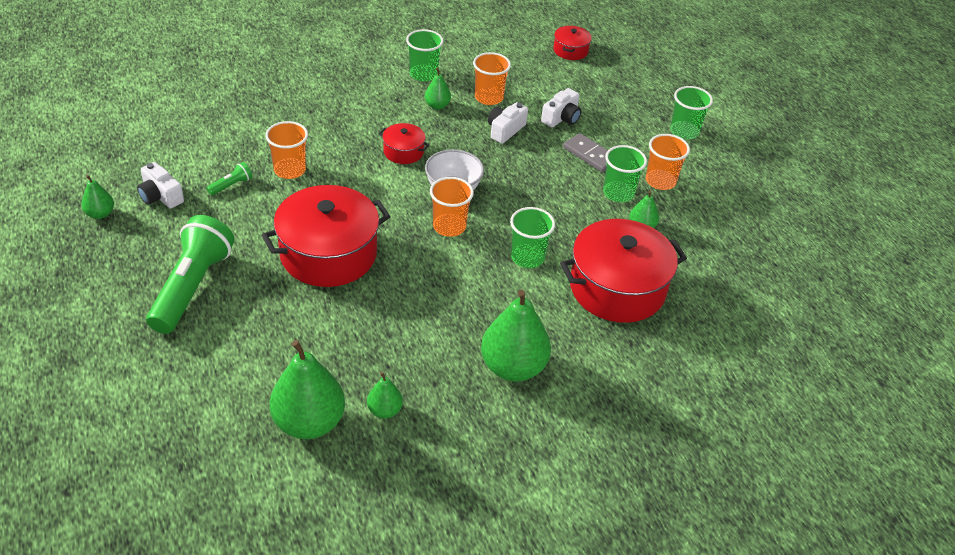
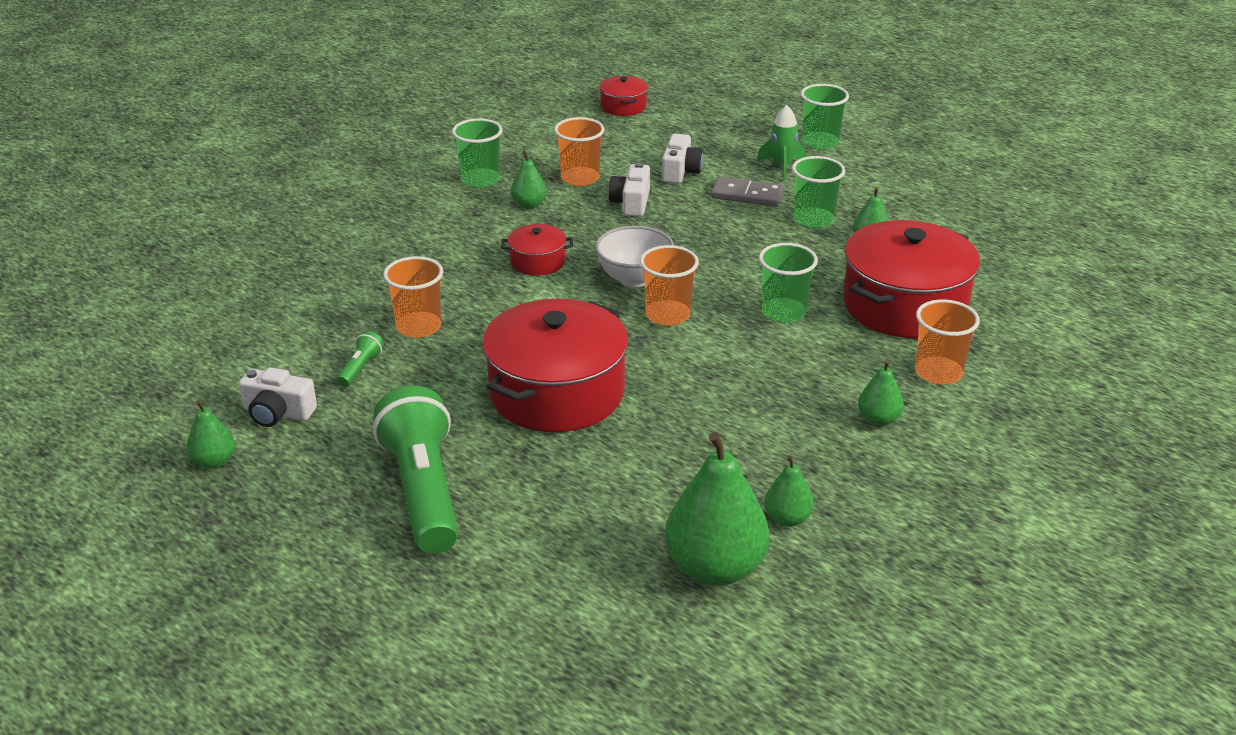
camera: 25 degrees left, 10 degrees down
green pear [481,290,551,382] -> green pear [858,360,904,426], size x0.49
orange cup [646,134,690,190] -> orange cup moved to [915,299,980,385]
none -> green rocket [757,105,805,181]

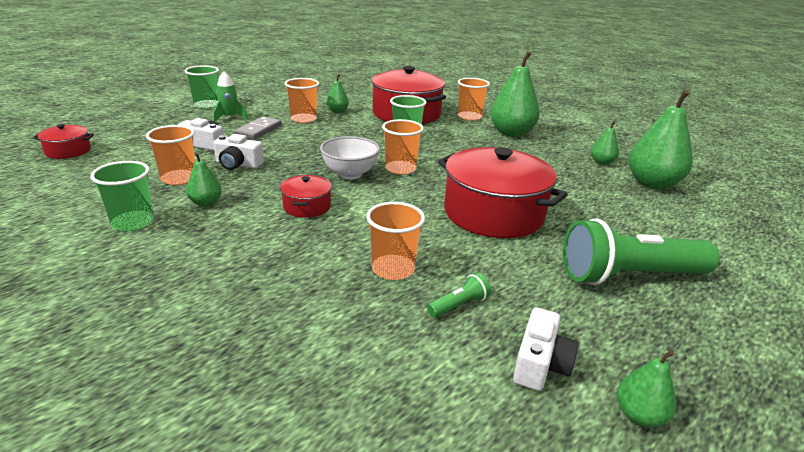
camera: 85 degrees left, 5 degrees down
green flashlight [336,331,384,387] -> green flashlight turned 120 degrees clockwise [427,273,491,318]
green cup [792,156,845,228] -> orange cup [285,78,319,123]
green pear [858,360,904,426] -> green pear [490,51,540,137], size x2.02

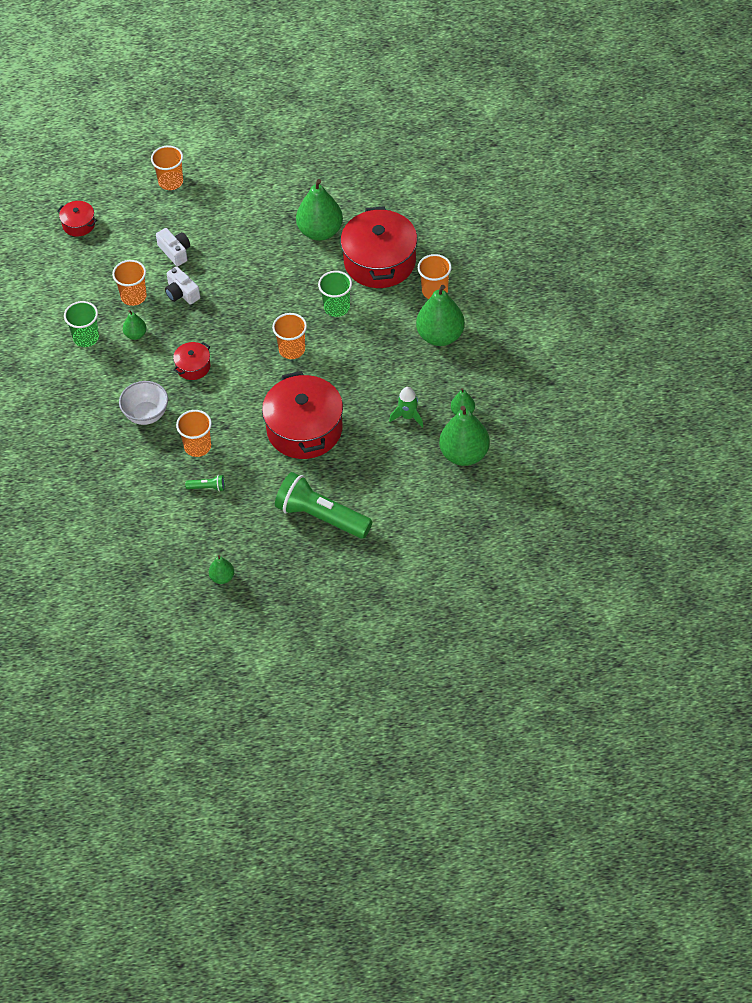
camera: 40 degrees right, 25 degrees up
green cup [184,65,219,109] -> none
green rocket [213,71,248,122] -> green rocket moved to [389,387,423,428]
grey domino [234,117,281,140] -> none
orange cup [285,78,319,123] -> orange cup moved to [151,146,183,190]
white bowl [320,136,380,180] -> white bowl moved to [119,381,168,425]
green pear [326,74,349,113] -> green pear [296,179,343,241], size x2.02
white camera [513,307,578,391] -> none

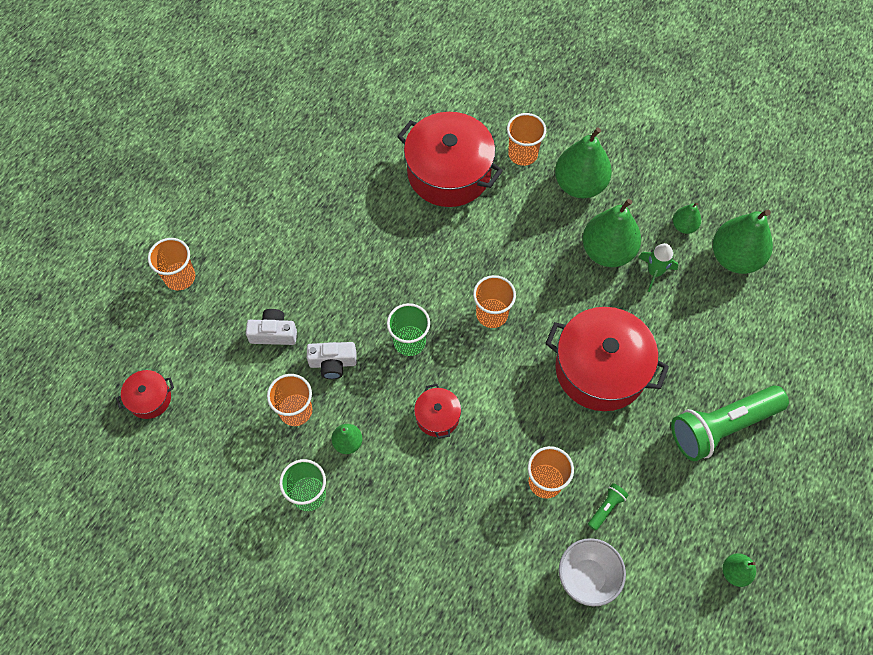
camera: 55 degrees left, 10 degrees up
white bowl [119,381,168,425] -> white bowl moved to [559,538,626,607]
green pear [296,179,343,241] -> green pear moved to [582,199,641,267]
green cup [318,271,352,317] -> green cup moved to [387,303,430,356]

